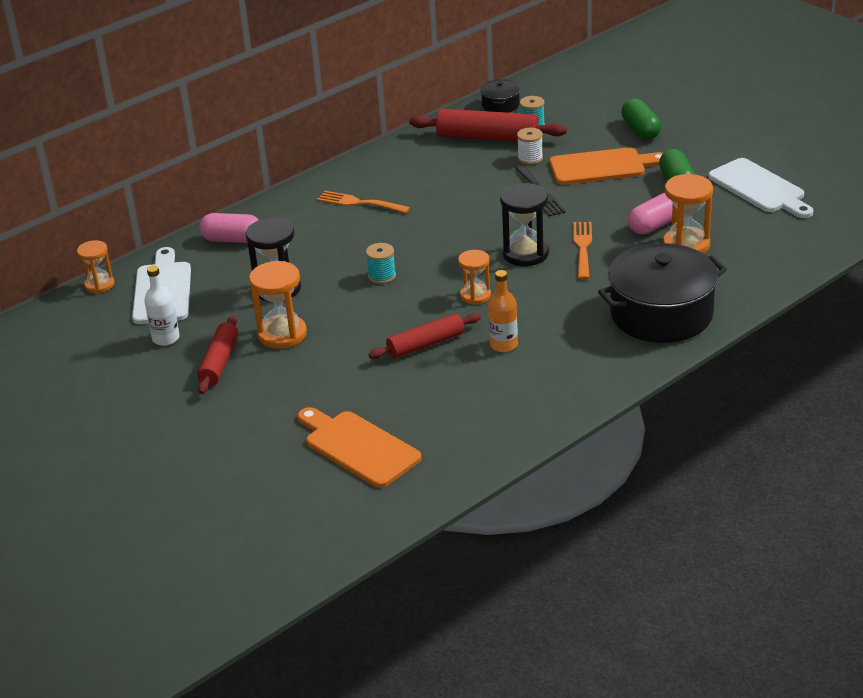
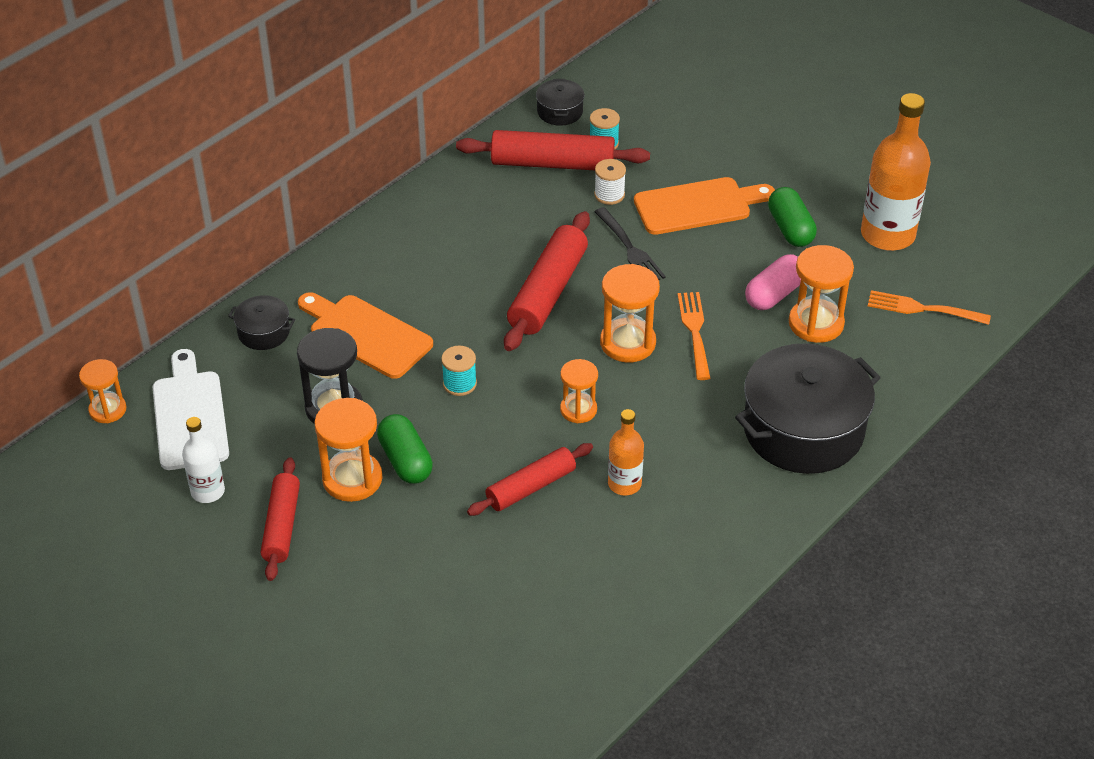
camera: 10 degrees left, 10 degrees up
pink capsule [199,213,259,243] -> black pot [228,295,295,350]
orange cutting board [298,407,421,488] -> orange cutting board moved to [298,292,433,379]
orange fork [317,191,410,213] -> orange fork moved to [868,290,991,325]
black hourglass [500,183,549,266] -> orange hourglass [600,264,660,362]
green capsule [621,98,661,140] -> green capsule moved to [377,414,433,484]
white cutting board [708,158,813,218] -> orange bottle [861,93,931,251]
none -> red rolling pin [504,211,590,351]

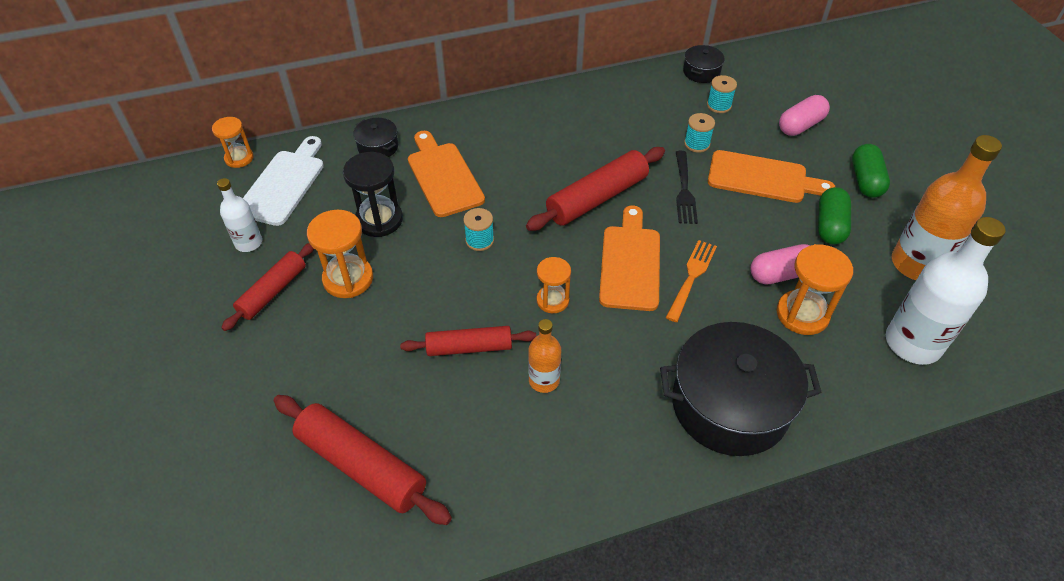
camera: 30 degrees right, 5 degrees up
green capsule [377,414,433,484] -> green capsule moved to [852,144,890,198]
red rolling pin [456,130,650,170] -> red rolling pin moved to [274,395,452,525]
white spool [594,159,626,205] -> turquoise spool [684,113,715,153]
orange hourglass [600,264,660,362] -> orange cutting board [599,205,660,311]
orange fork [868,290,991,325] -> white bottle [886,217,1006,365]
none -> pink capsule [779,95,830,136]

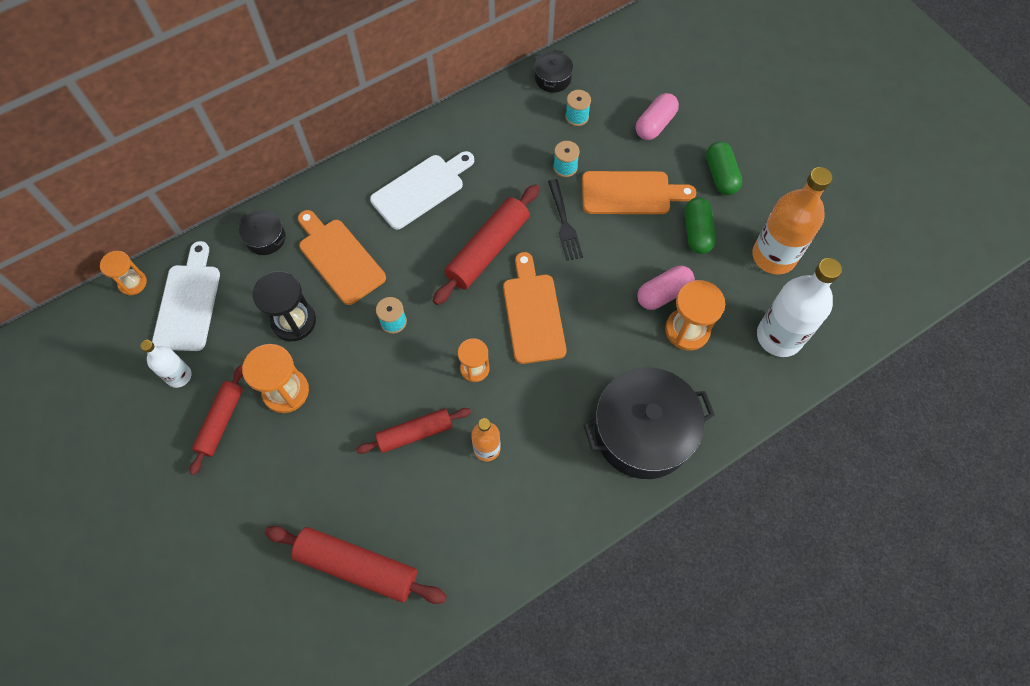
camera: 15 degrees left, 15 degrees up
orange fork [666,240,717,322] -> none
none -> white cutting board [370,151,474,230]

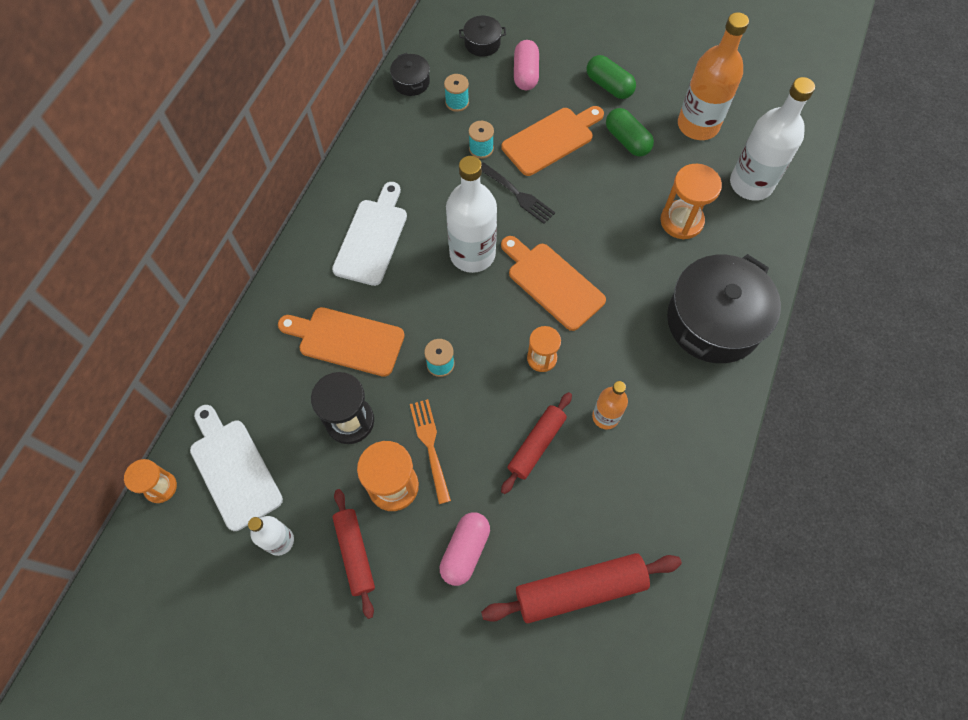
camera: 35 degrees left, 0 degrees up
black pot [238,210,286,255] -> black pot moved to [459,16,506,57]
red rolling pin [433,184,539,305] -> white bottle [446,156,497,273]
pink capsule [637,266,695,310] -> pink capsule moved to [440,512,490,586]
none -> orange fork [410,399,451,504]

